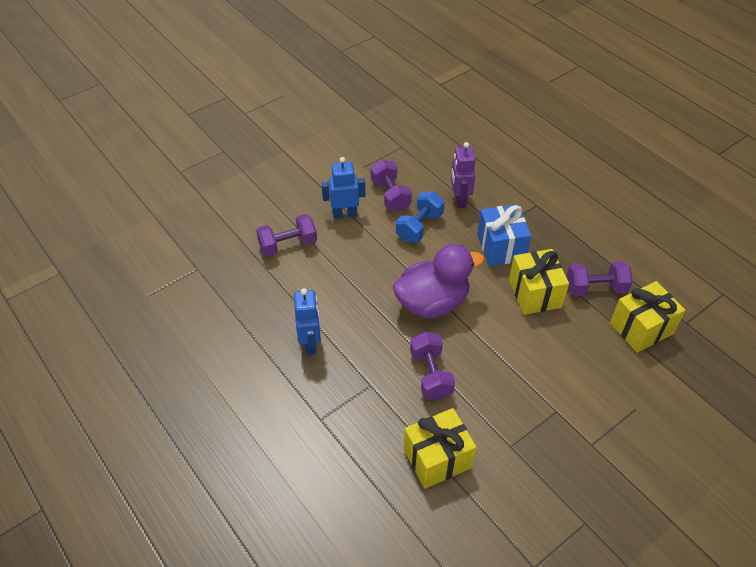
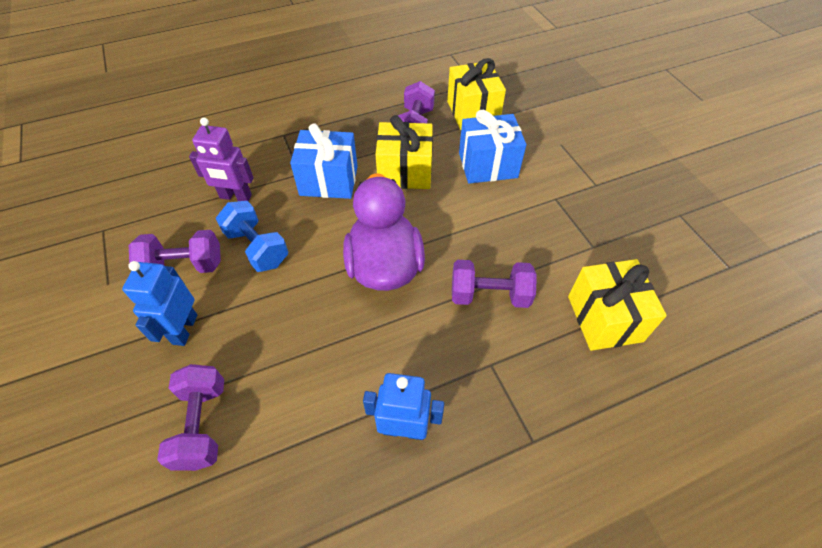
camera: 75 degrees left, 5 degrees up
none -> blue gift [459,110,526,184]

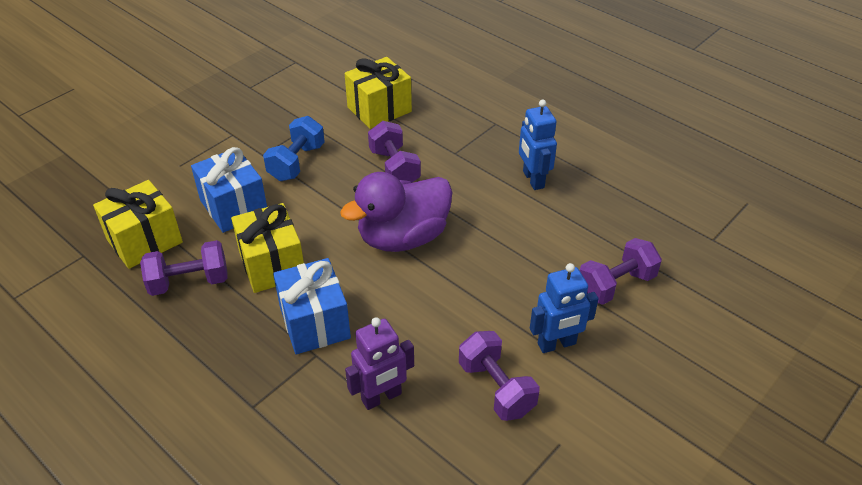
camera: 115 degrees left, 10 degrees down
purple robot [189,118,254,201] -> purple robot turned 75 degrees clockwise [345,317,414,410]
blue dumbbell [216,201,288,272] -> blue dumbbell moved to [263,116,325,181]

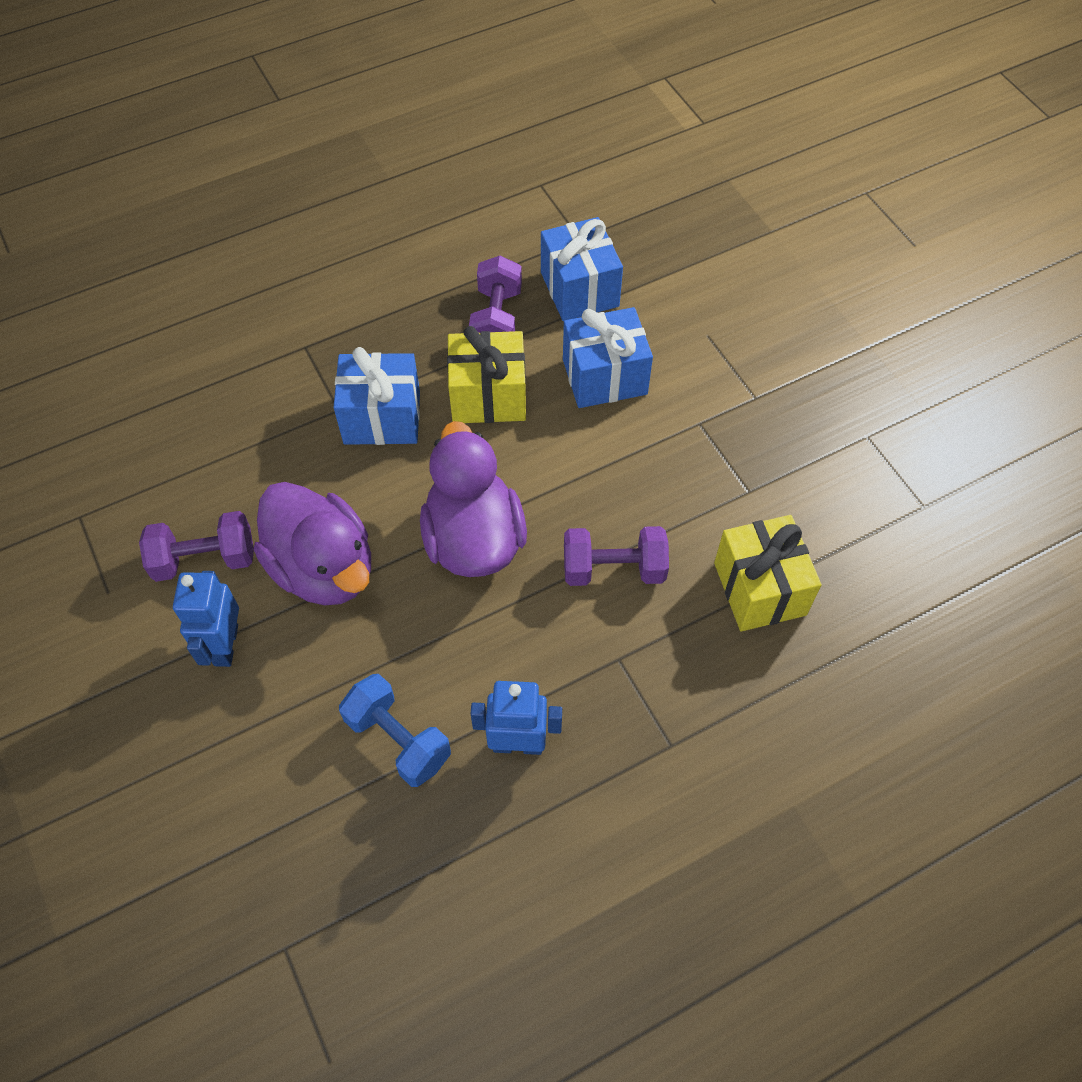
camera: 110 degrees right, 15 degrees up
yellow gift [93,180,183,269] -> blue gift [541,217,623,321]
blue dumbbell [263,116,325,181] -> blue dumbbell moved to [339,674,451,787]
purple robot [345,317,414,410] -> none
purple dumbbell [580,238,662,305] -> none
none -> purple duck [254,482,371,605]

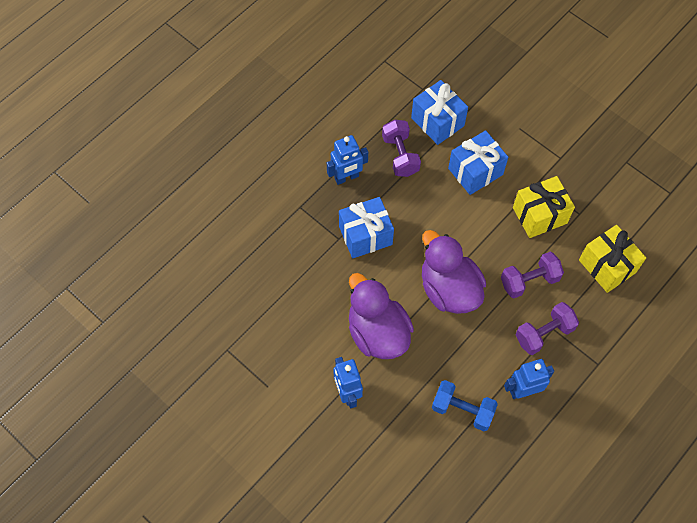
camera: 20 degrees left, 5 degrees up
purple dumbbell [139,511,254,582] -> purple dumbbell moved to [516,302,579,355]
purple duck [254,482,371,605] -> purple duck turned 150 degrees counterclockwise [349,273,414,359]
yellow gift [447,326,526,423] -> yellow gift moved to [513,176,575,238]
none -> blue robot [327,135,368,185]

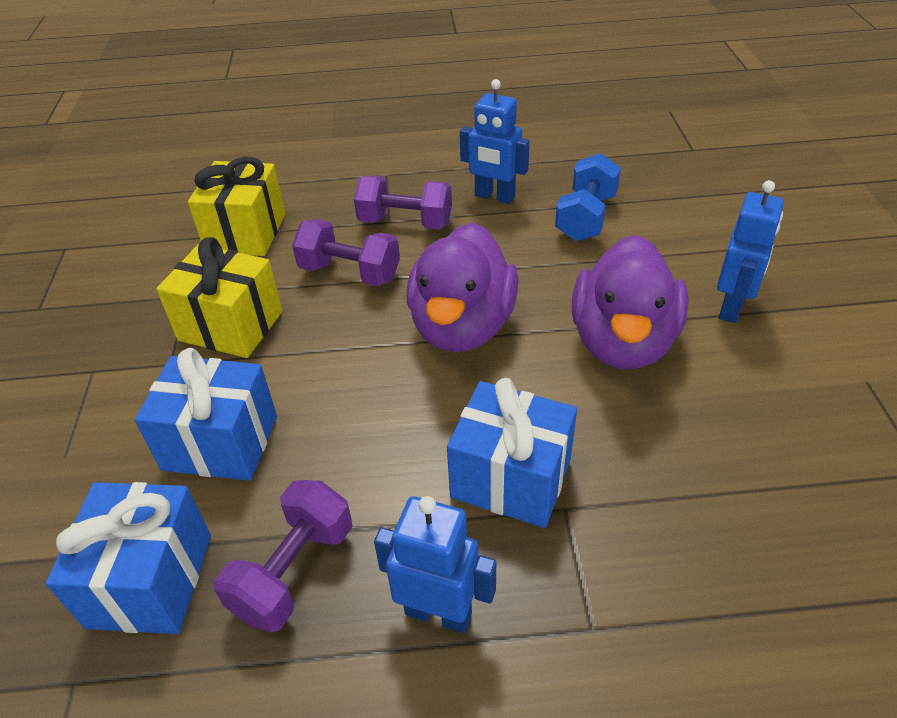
camera: 135 degrees left, 20 degrees down
blue dumbbell [432,380,498,431] -> blue dumbbell turned 45 degrees clockwise [555,153,621,241]

